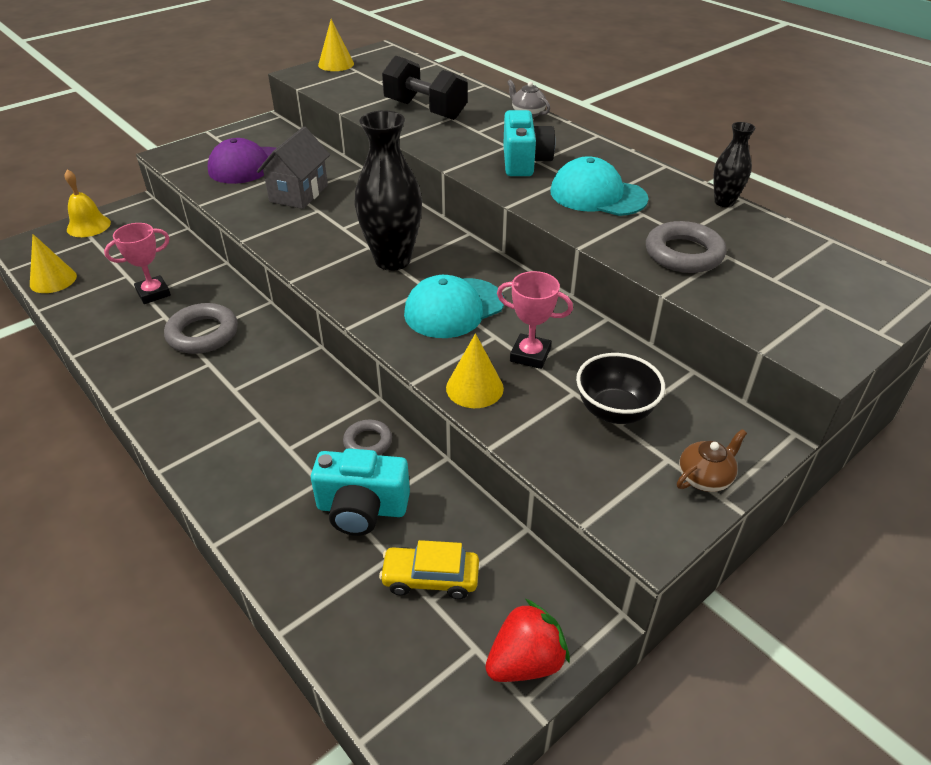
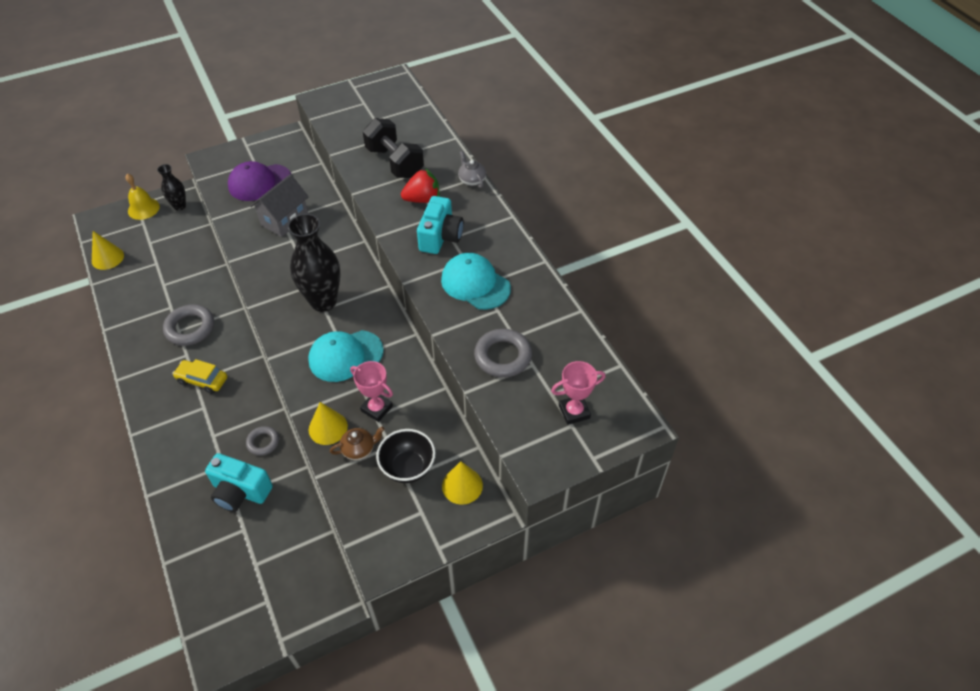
camera: 15 degrees right, 10 degrees up
pink trophy [104,223,171,304] -> pink trophy moved to [551,361,605,425]
yellow cone [318,19,354,71] -> yellow cone moved to [442,461,483,505]
yellow car [379,540,479,599] -> yellow car moved to [173,359,227,394]
red strawberry [485,599,570,682] -> red strawberry moved to [401,168,439,203]
brown teapot [677,429,747,492] -> brown teapot moved to [330,427,384,460]
black vase [713,122,756,207] -> black vase moved to [157,164,186,211]

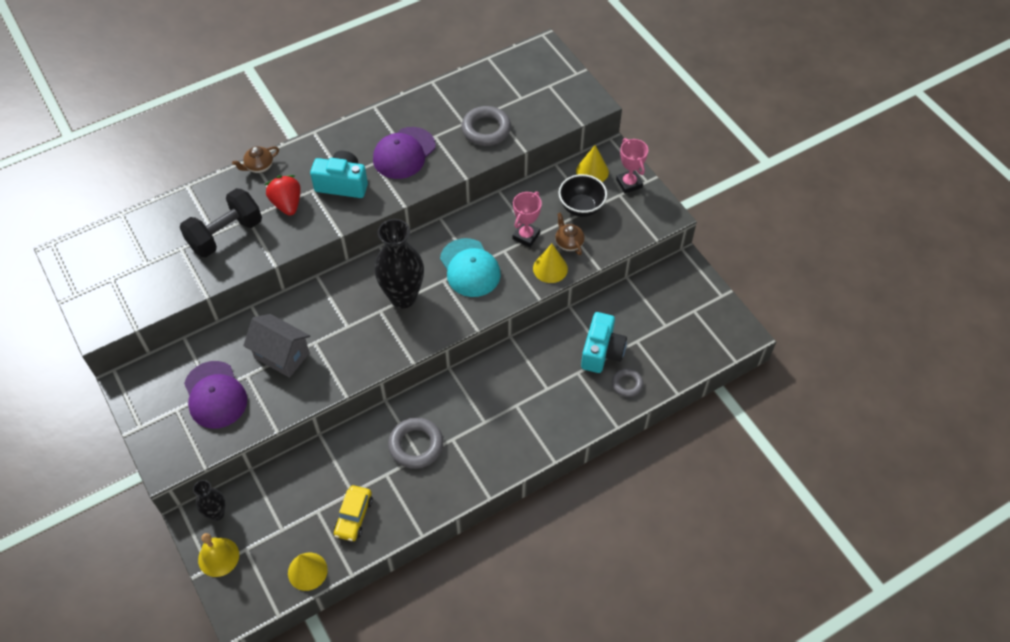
camera: 95 degrees left, 5 degrees up
yellow car [173,359,227,394] -> yellow car moved to [334,485,373,541]
grey ring [246,426,279,456] -> grey ring moved to [612,368,643,397]
turquoise cap [441,253,511,310] -> purple cap [373,127,436,179]
grey teapot [458,151,486,188] -> brown teapot [232,146,279,173]
pink trophy [551,361,605,425] -> pink trophy moved to [616,138,648,194]

